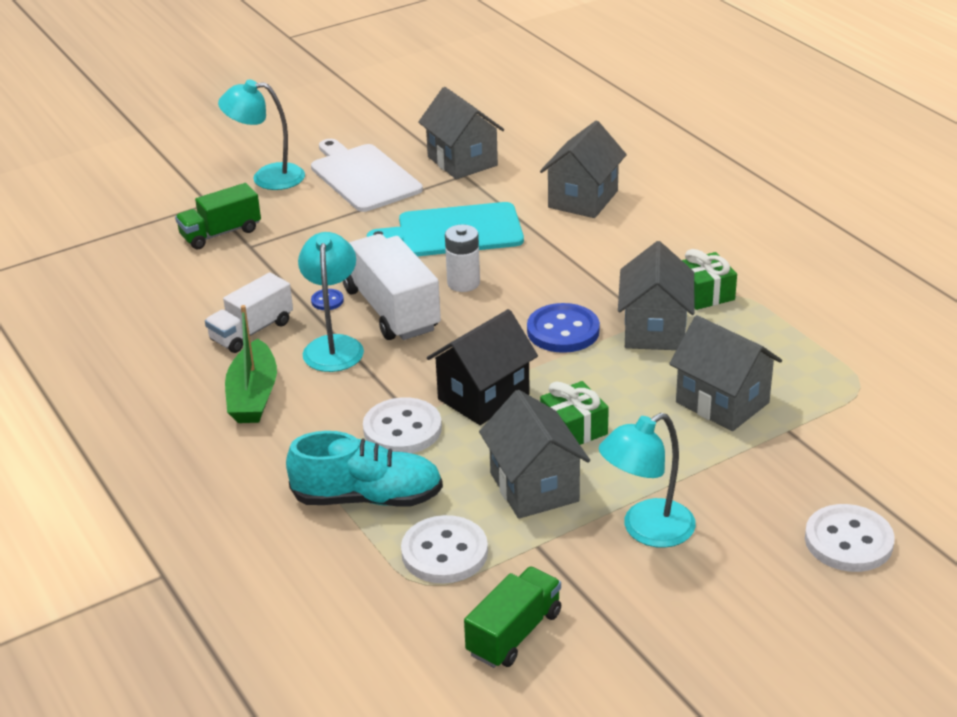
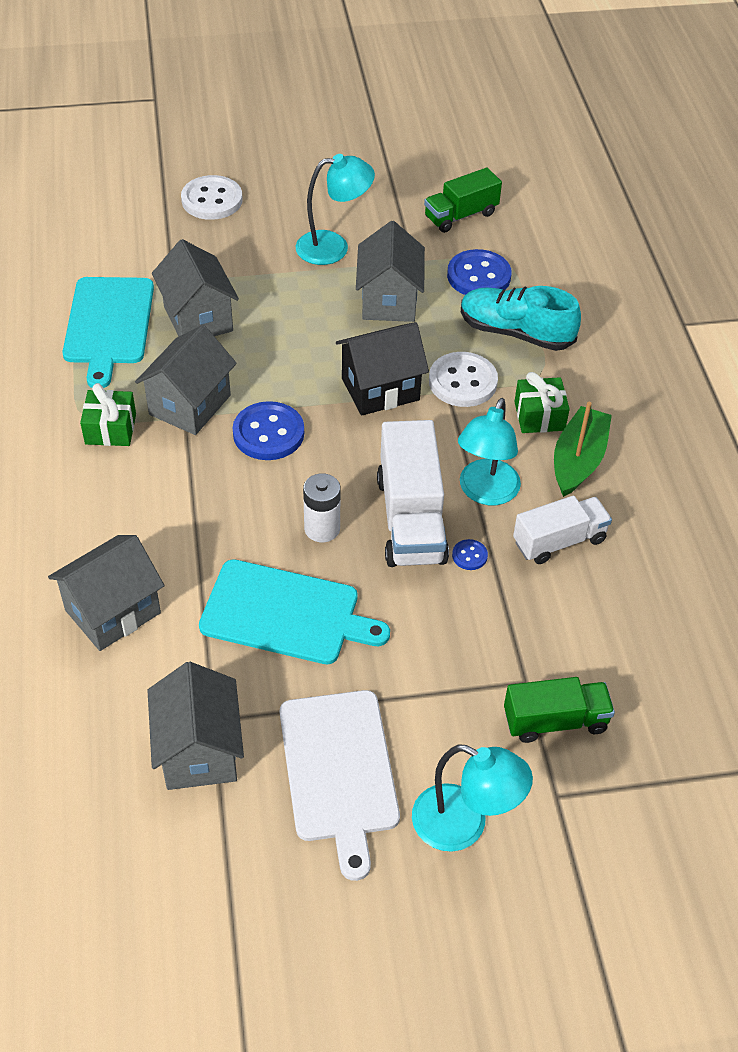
camera: 160 degrees left, 15 degrees up
white button [401,515,488,583] -> blue button [447,249,512,295]
green gift [540,381,609,445] -> green gift moved to [514,372,570,433]
none -> turquoise cutting board [62,277,154,388]

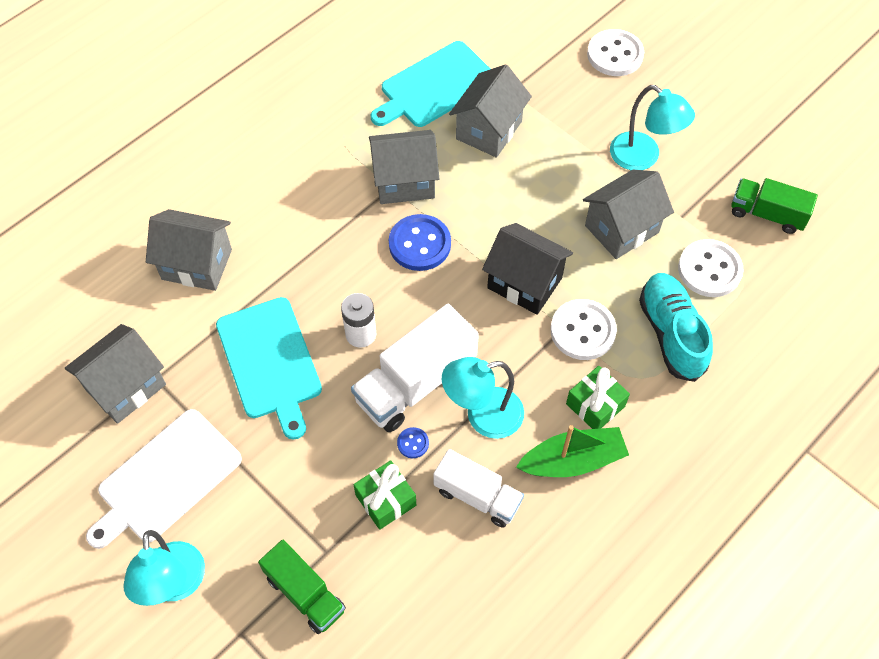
camera: 55 degrees right, 10 degrees up
green gift [80,383,136,446] -> green gift moved to [354,460,416,530]
blue button [447,249,512,295] -> white button [678,239,743,297]

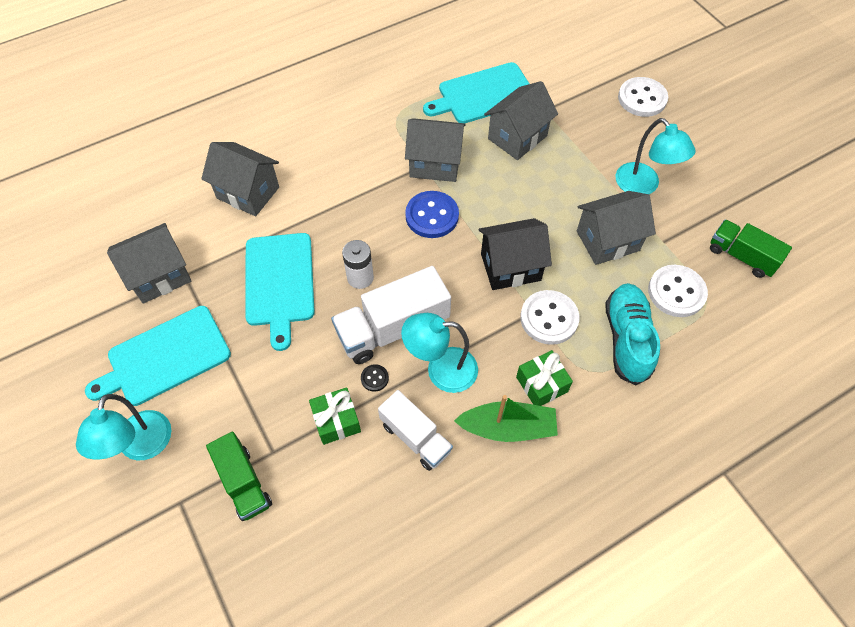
camera: 15 degrees right, 0 degrees up
white cutting board [86,409,242,549] -> turquoise cutting board [85,306,231,406]
blue button [397,427,429,458] -> black button [361,364,389,392]
black house [482,223,573,315] -> black house turned 60 degrees counterclockwise [479,218,552,290]

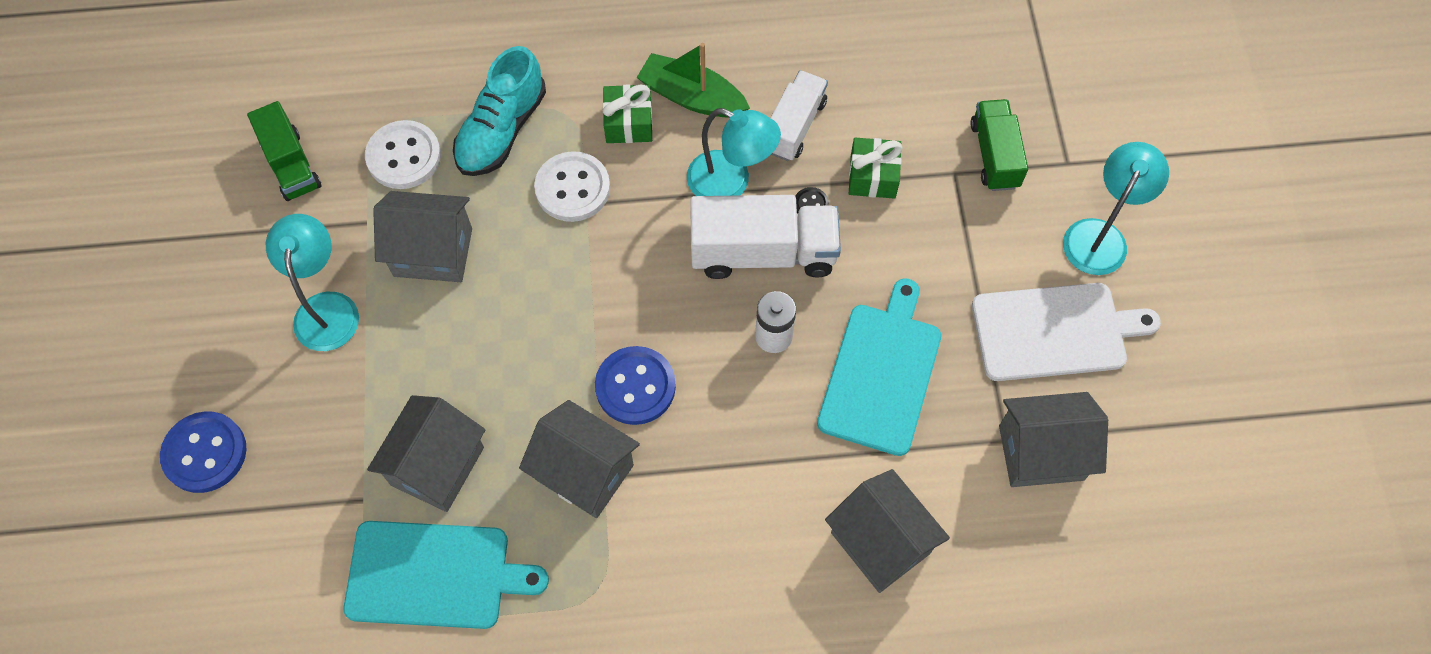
camera: 155 degrees left, 5 degrees up
turquoise cutting board [85,306,231,406] -> white cutting board [972,283,1161,381]
white truck [378,390,453,471] -> white truck turned 45 degrees clockwise [771,70,828,161]
black house [479,218,552,290] -> none
grey house [484,81,558,160] -> grey house turned 45 degrees counterclockwise [367,395,486,512]
white button [618,77,668,117] -> blue button [160,411,246,493]

